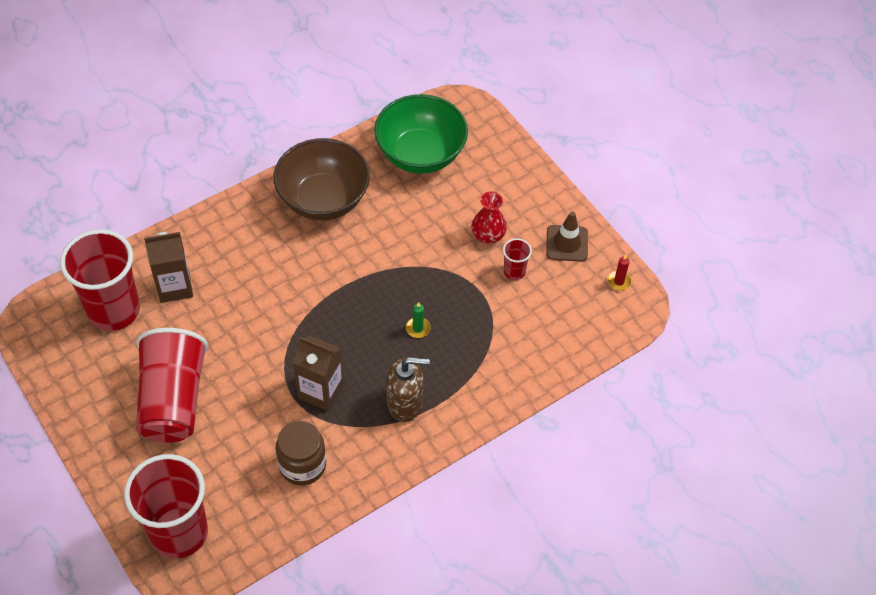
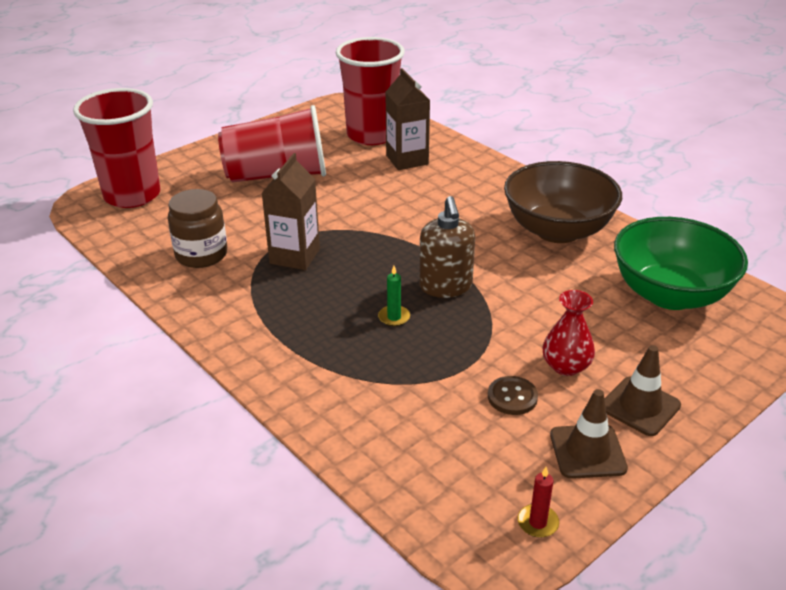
camera: 85 degrees right, 20 degrees down
brown soap dispenser [386,357,430,422] -> brown soap dispenser moved to [419,196,475,298]
red cup [503,238,532,280] -> brown button [488,376,538,415]
none -> brown traffic cone [605,345,681,436]

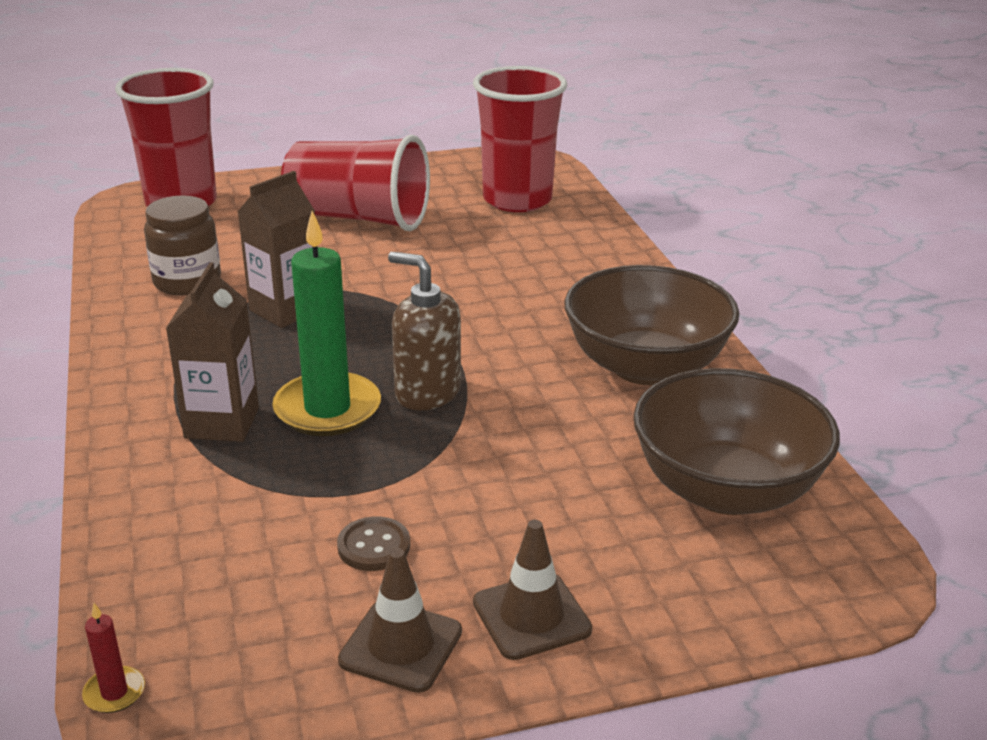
camera: 25 degrees right, 5 degrees down
green candle [378,266,410,326] -> green candle [272,211,381,436], size x2.42
brown carton [386,68,430,170] -> brown carton moved to [166,262,259,442]
brown soap dispenser [419,196,475,298] -> brown soap dispenser turned 105 degrees clockwise [388,252,461,411]
red candle [517,467,559,538] -> red candle moved to [82,603,145,713]
red vase [542,290,595,376] -> none
green bowl [614,217,748,310] -> brown bowl [633,368,840,515]

